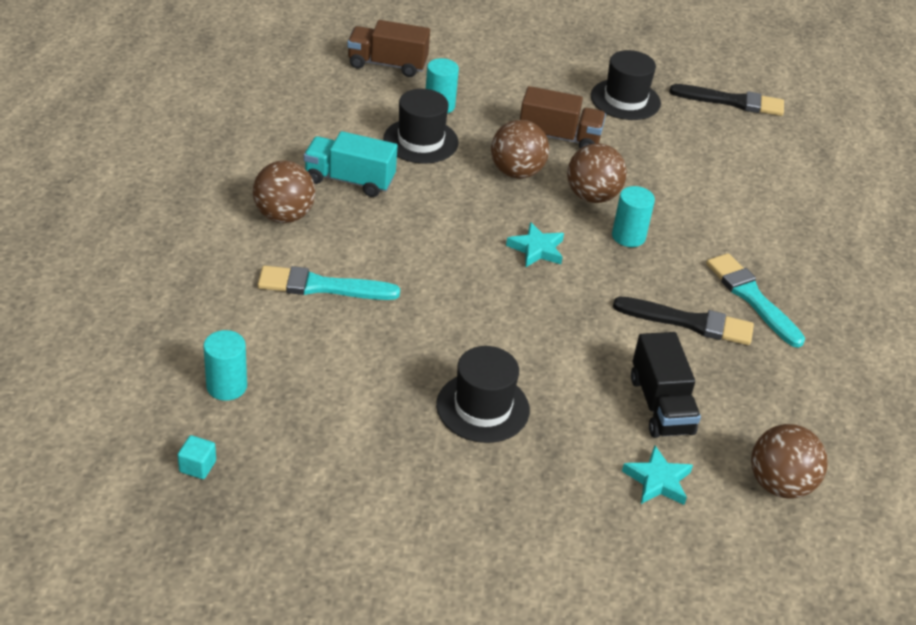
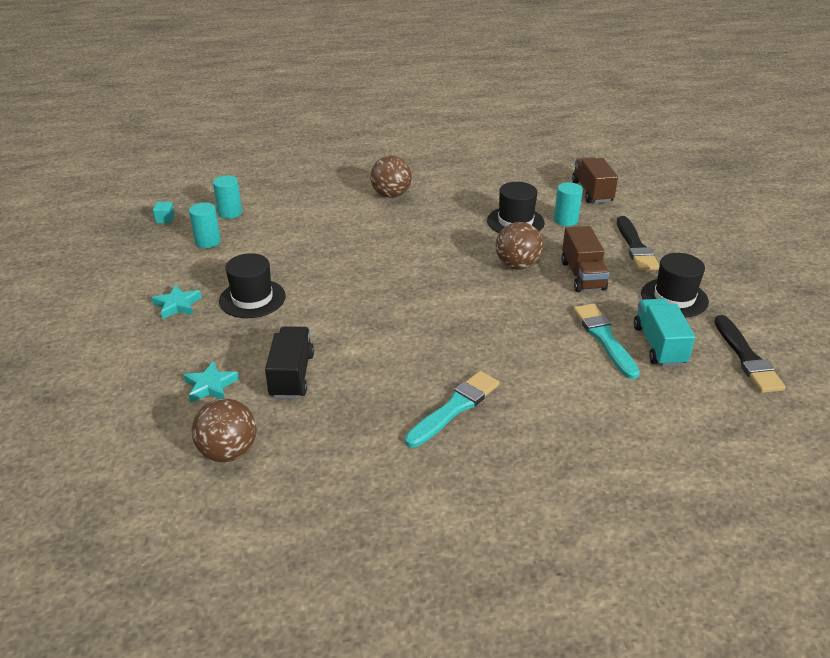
camera: 75 degrees right, 5 degrees down
turquoise brush [258,266,400,300] -> turquoise brush moved to [573,304,640,379]
turquoise truck [304,131,397,197] -> turquoise truck moved to [634,299,695,367]
turquoise star [506,222,564,267] -> turquoise star moved to [151,285,202,319]
brown ball [567,143,627,203] -> none
turquoise cylinder [612,186,655,247] -> turquoise cylinder moved to [189,202,221,248]
black brush [613,297,754,345] -> black brush moved to [617,216,660,271]
black truck [631,332,701,438] -> black truck turned 120 degrees clockwise [265,326,314,399]

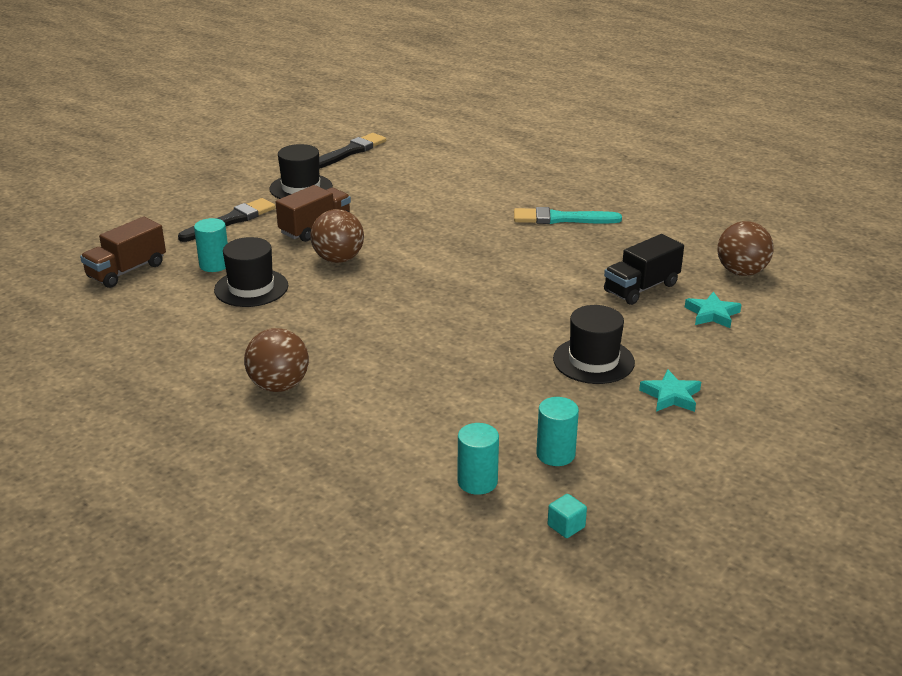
camera: 130 degrees left, 5 degrees down
turquoise brush [573,304,640,379] -> none
turquoise truck [634,299,695,367] -> none

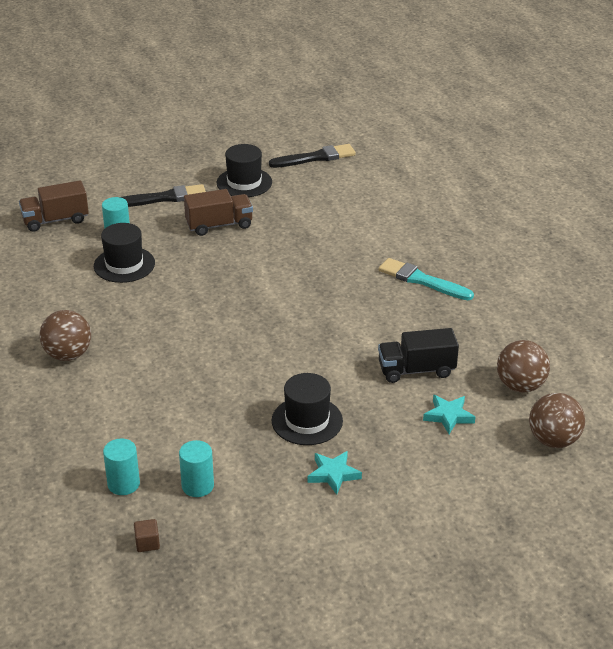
camera: 30 degrees right, 5 degrees up
brown ball [310,209,364,263] -> brown ball moved to [529,393,585,448]
turquoise cube [548,494,587,538] -> brown cube [134,519,160,552]

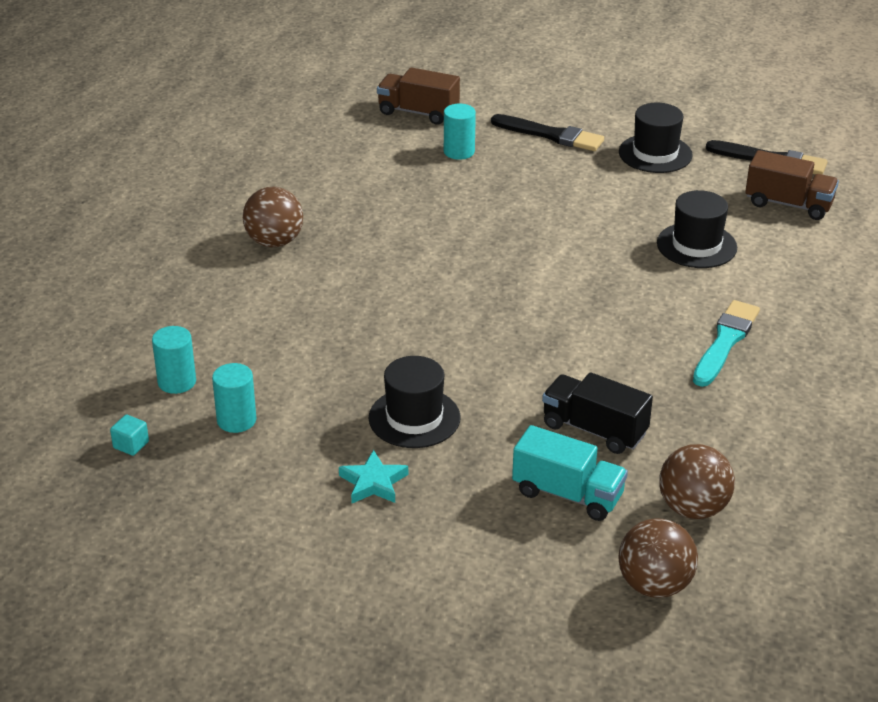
camera: 40 degrees right, 0 degrees up
black hat [94,223,155,283] -> black hat moved to [657,190,737,268]
brown cube [134,519,160,552] -> turquoise cube [110,415,149,456]
brown truck [184,189,253,236] -> brown truck moved to [745,150,839,220]
turquoise brush [378,258,474,300] -> turquoise brush turned 45 degrees clockwise [693,300,760,387]
turquoise star [423,395,475,434] -> turquoise truck [512,425,628,521]

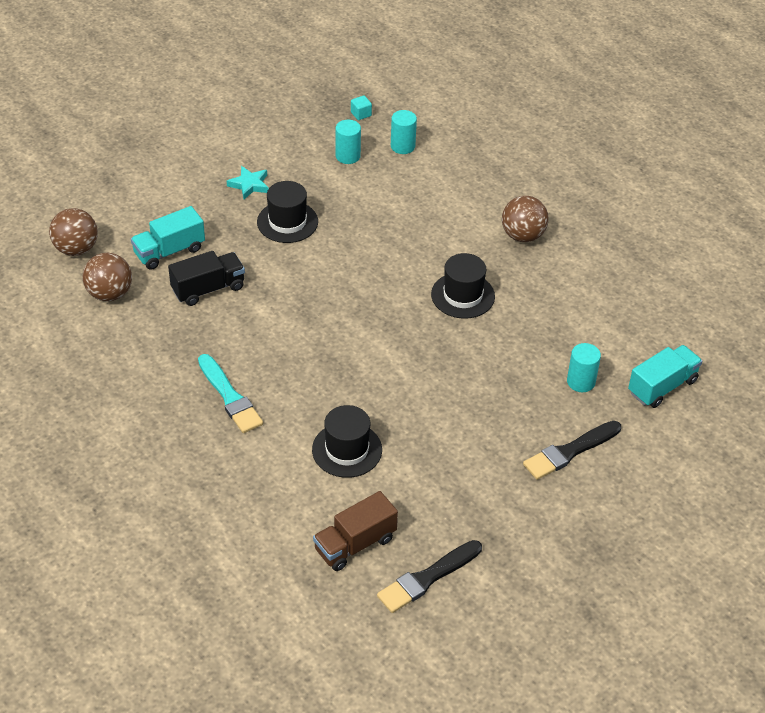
camera: 120 degrees right, 10 degrees up
brown truck [377,67,460,125] -> turquoise truck [628,345,702,408]
black hat [619,103,693,173] -> black hat moved to [431,253,495,319]

